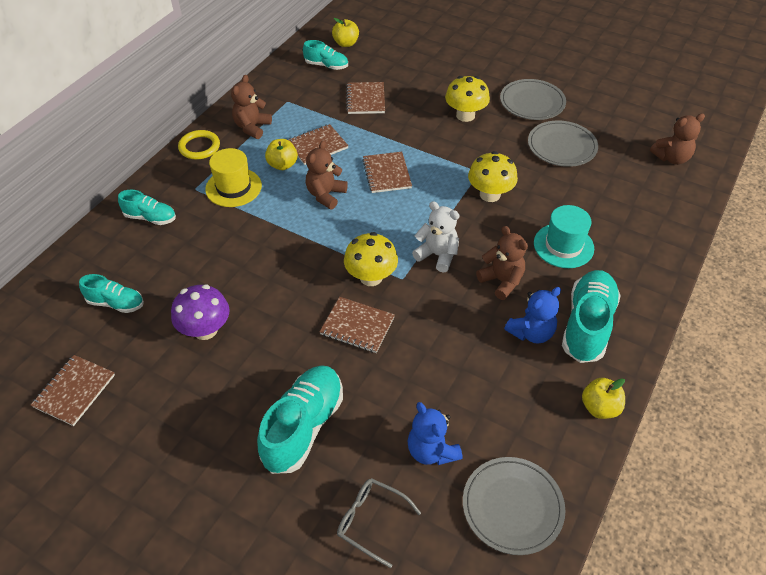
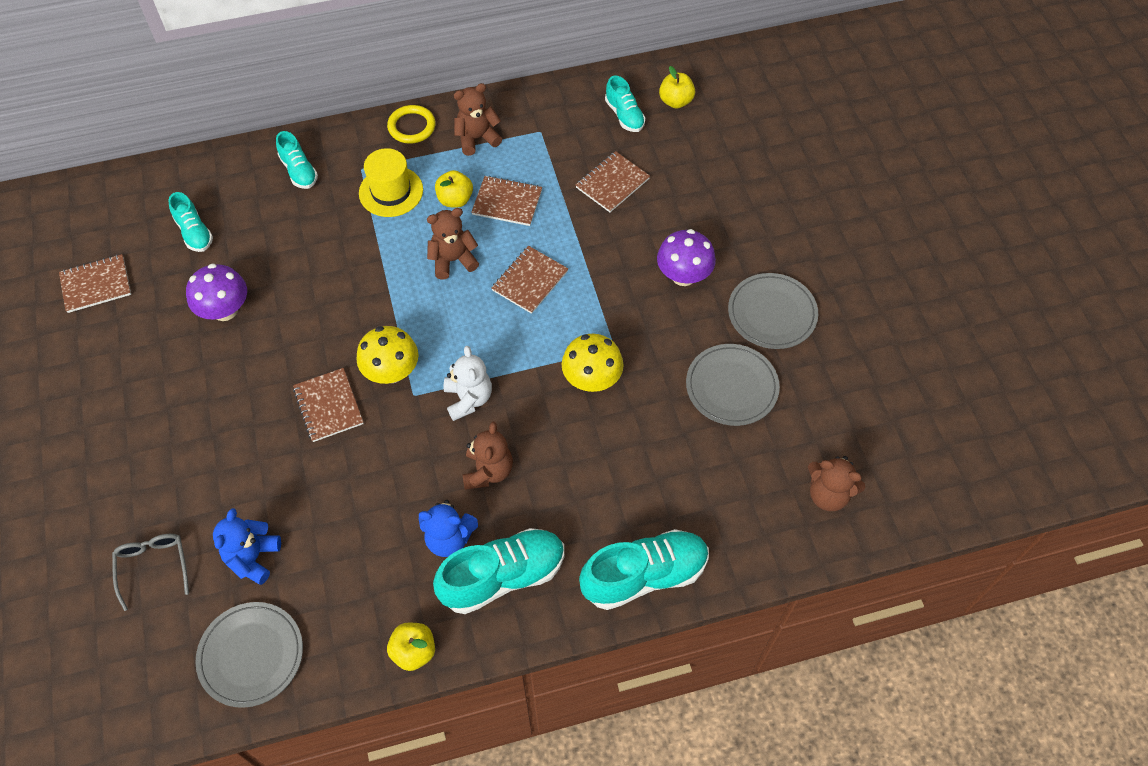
camera: 45 degrees right, 10 degrees up
turquoise shoe [257,365,343,474] -> turquoise shoe moved to [579,529,709,610]
yellow mushroom [445,76,490,122] -> purple mushroom [657,229,716,286]
turquoise hat [534,205,594,268] -> none

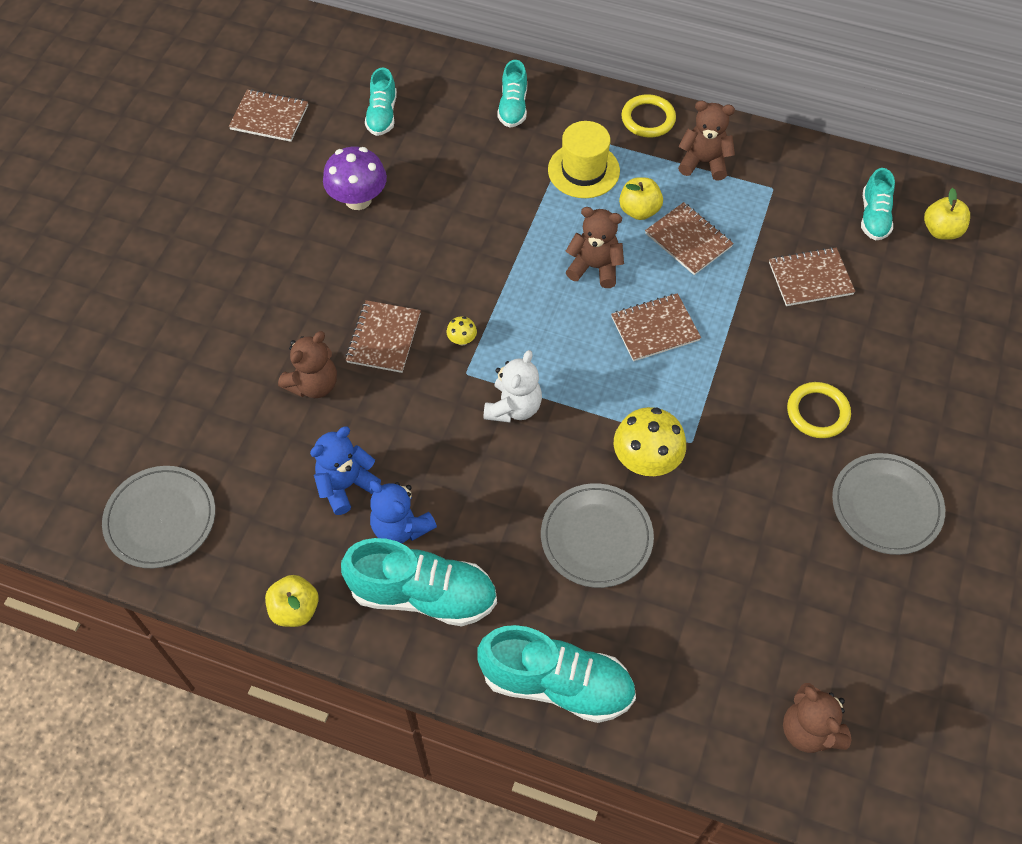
camera: 35 degrees right, 0 degrees up
grey glasses [112,534,189,611] -> none
blue teddy bear [213,508,281,585] -> blue teddy bear moved to [310,427,381,515]
yellow mushroom [357,326,419,384] -> yellow mushroom [447,316,477,345], size x0.45
brown teddy bear [462,422,513,490] -> brown teddy bear moved to [278,331,337,398]
purple mushroom [657,229,716,286] -> yellow ring [787,382,851,438]
grey plate [686,344,780,426] -> grey plate moved to [541,483,654,588]

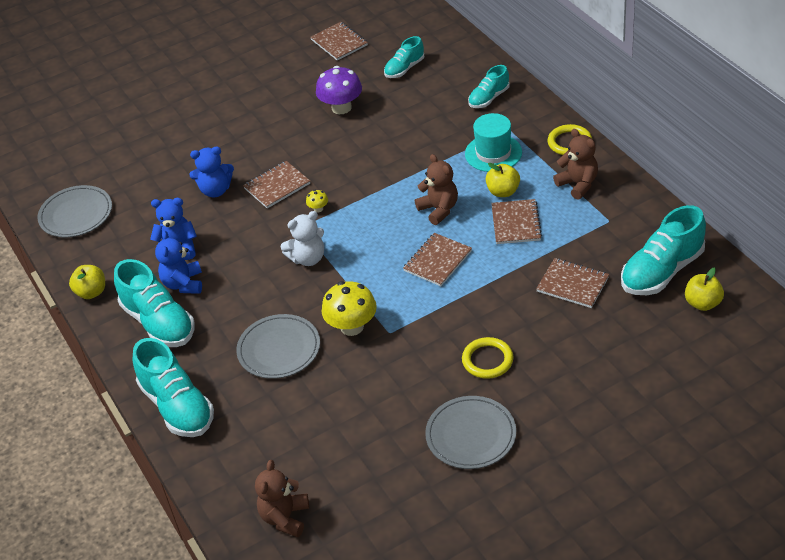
camera: 45 degrees right, 15 degrees down
brown teddy bear [278,331,337,398] -> blue teddy bear [189,147,234,198]
yellow hat [548,121,620,198] -> turquoise hat [465,113,522,172]
brown notebook [611,293,701,361] -> brown notebook turned 75 degrees counterclockwise [403,233,472,286]
turquoise shoe [861,168,895,241] -> turquoise shoe [621,205,706,295], size x1.75

